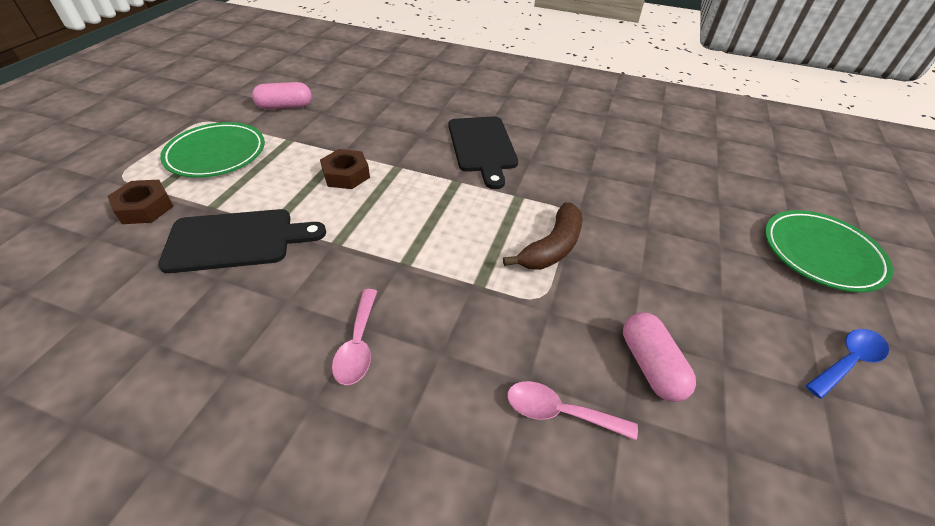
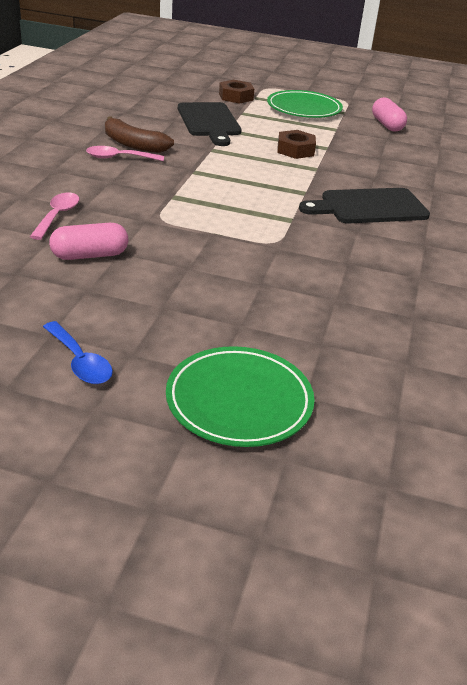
camera: 85 degrees right, 10 degrees down
brown banana [503,202,583,270] -> brown banana moved to [105,116,174,153]

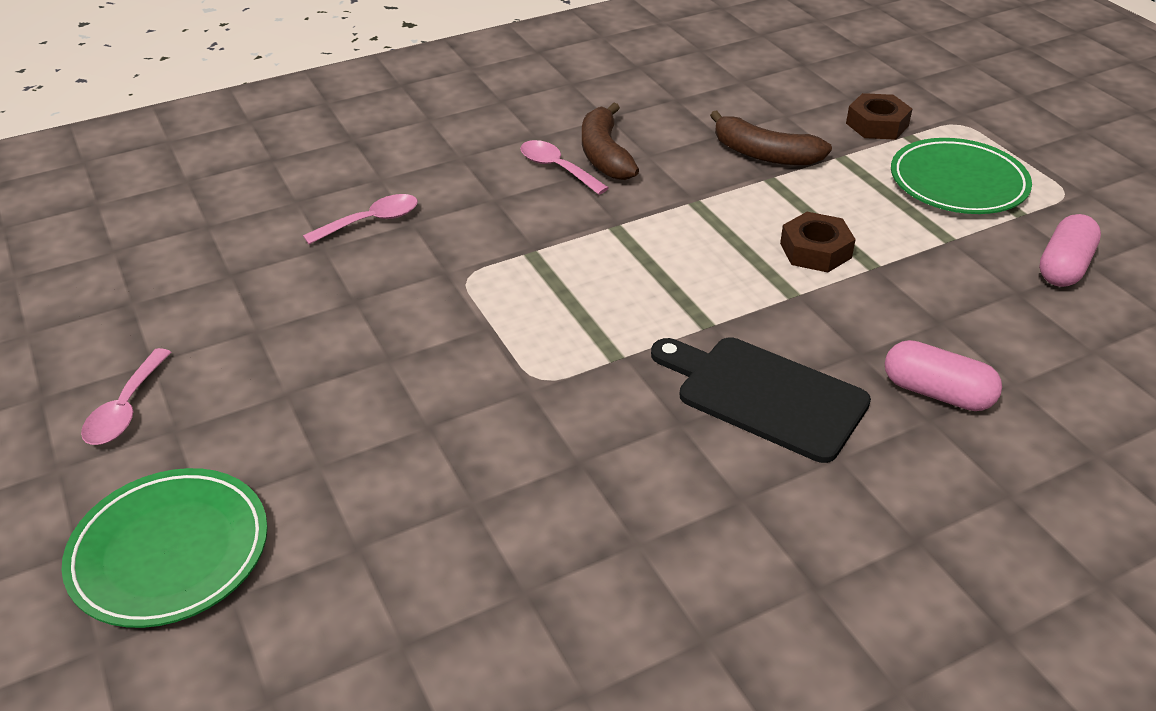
camera: 50 degrees right, 5 degrees up
blue spoon [43,321,113,384] -> pink spoon [81,348,172,445]
pink capsule [49,223,128,260] -> pink capsule moved to [885,340,1002,411]
black cutting board [178,102,242,146] -> brown banana [710,110,832,166]

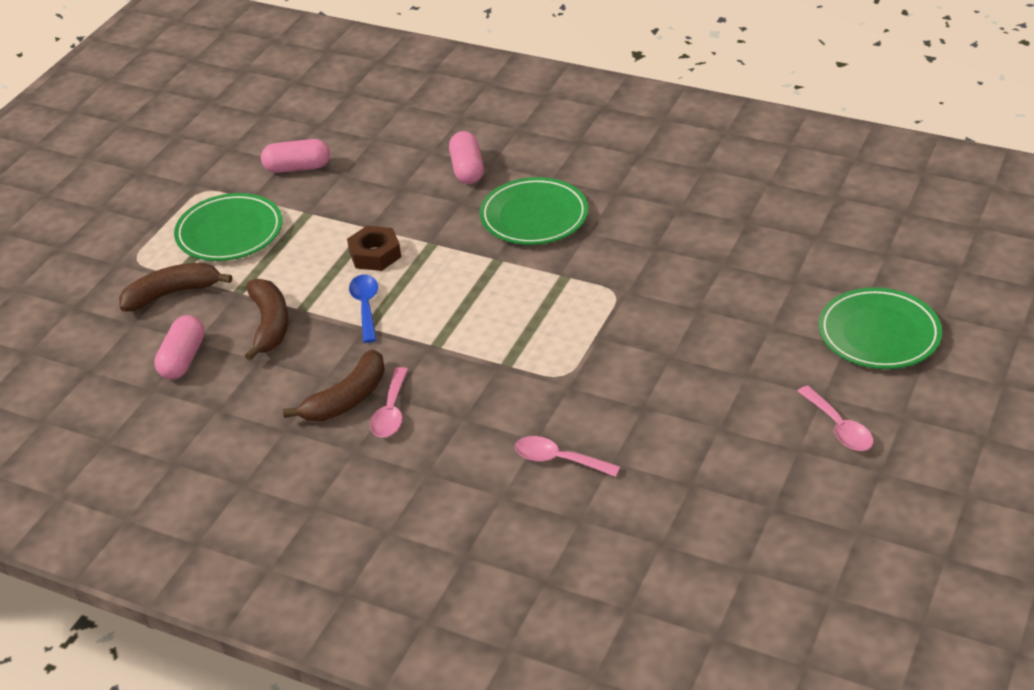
camera: 125 degrees left, 0 degrees up
pink spoon [81,348,172,445] -> pink spoon turned 90 degrees clockwise [797,386,873,451]
black cutting board [651,337,871,463] -> green plate [480,177,588,245]
brown nut [846,93,912,140] -> brown banana [119,263,232,311]
none -> pink capsule [154,315,205,379]
none -> blue spoon [349,275,378,343]

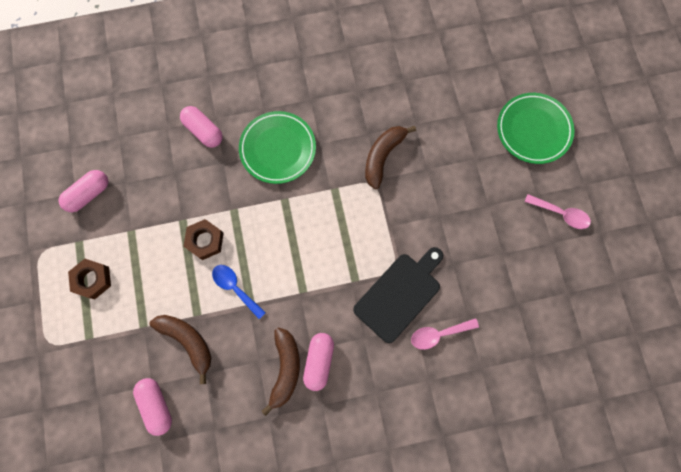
camera: 40 degrees left, 35 degrees up
brown banana [119,263,232,311] -> brown banana moved to [365,126,416,189]
green plate [174,193,282,261] -> brown nut [68,259,111,299]
pink spoon [370,367,408,437] -> pink capsule [303,333,334,391]
none -> black cutting board [353,247,443,343]

